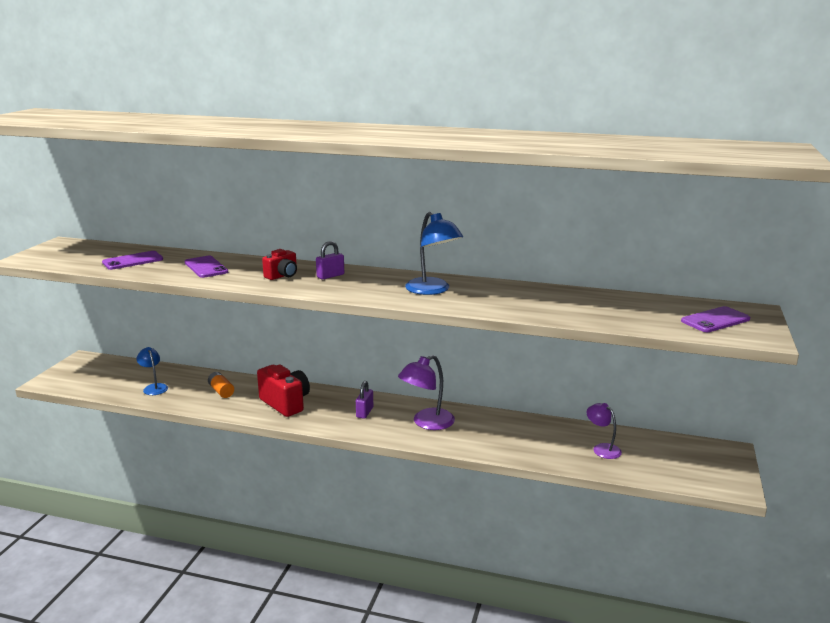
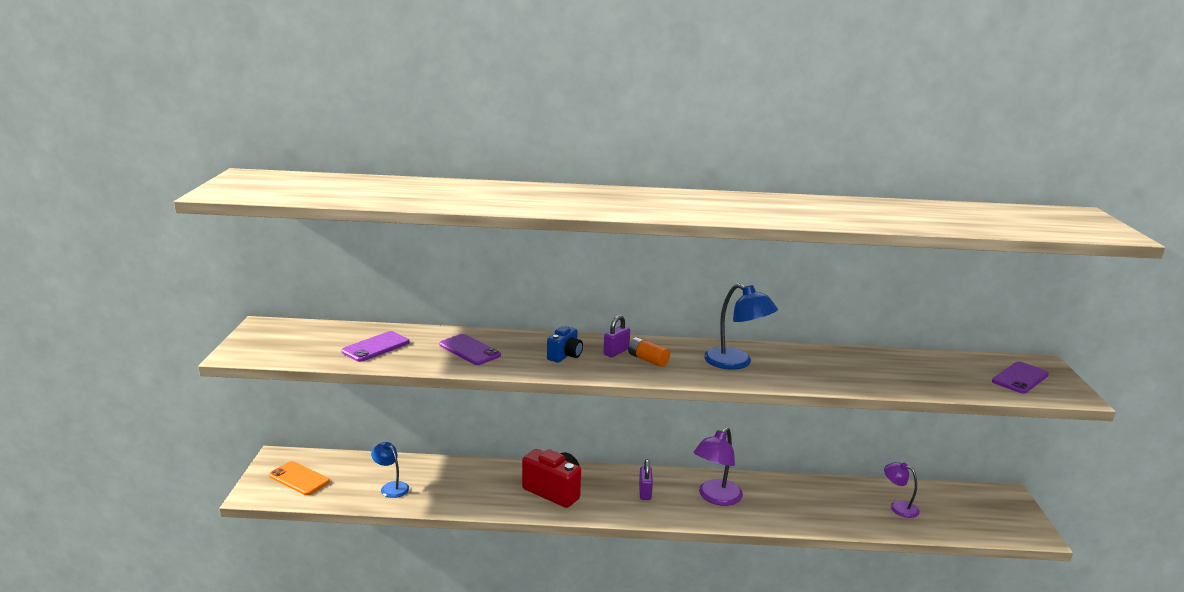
camera: 15 degrees left, 0 degrees up
orange battery [208,372,234,398] -> orange battery moved to [628,337,670,367]
red camera [262,249,297,280] -> blue camera [547,326,583,363]
none -> orange phone [269,461,330,495]

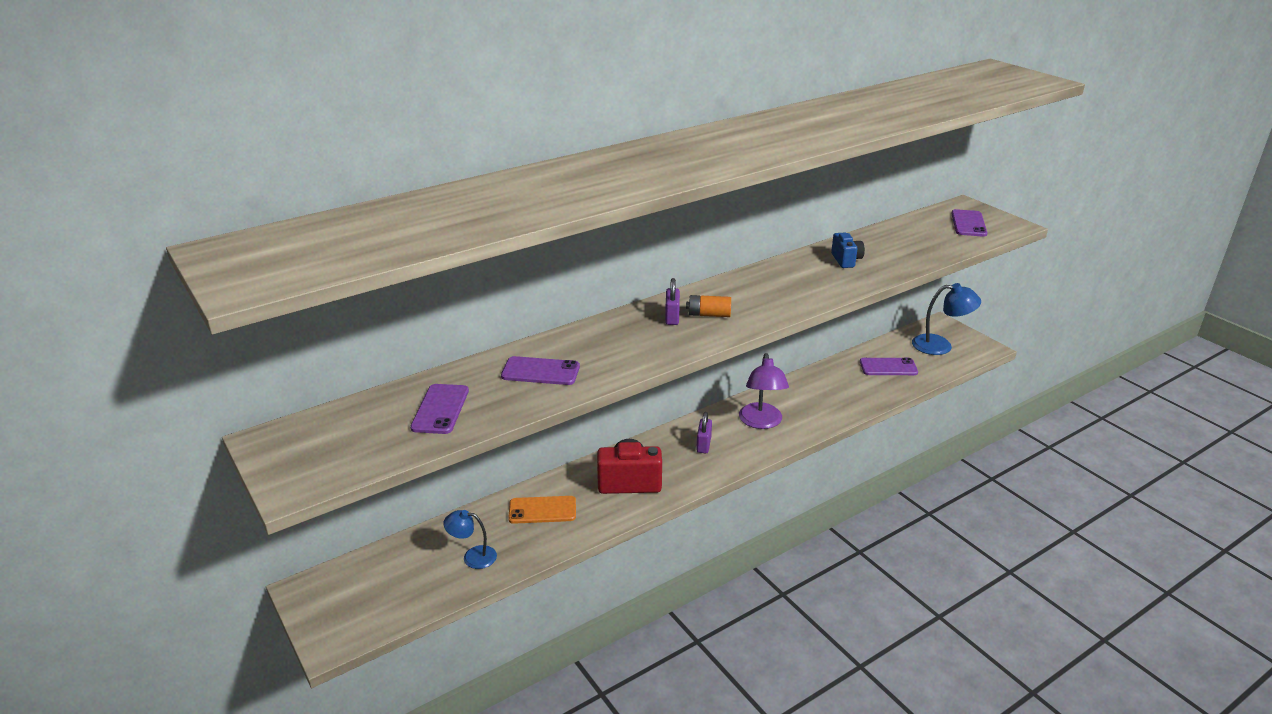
camera: 35 degrees left, 10 degrees up
orange phone [269,461,330,495] -> orange phone moved to [508,496,576,524]
blue camera [547,326,583,363] -> blue camera moved to [831,233,865,268]
purple padlock [639,459,653,500] -> purple padlock turned 45 degrees clockwise [696,412,712,453]
blue lamp [704,283,778,370] -> blue lamp moved to [912,283,981,355]
purple lamp [884,462,920,518] -> purple phone [860,358,918,375]

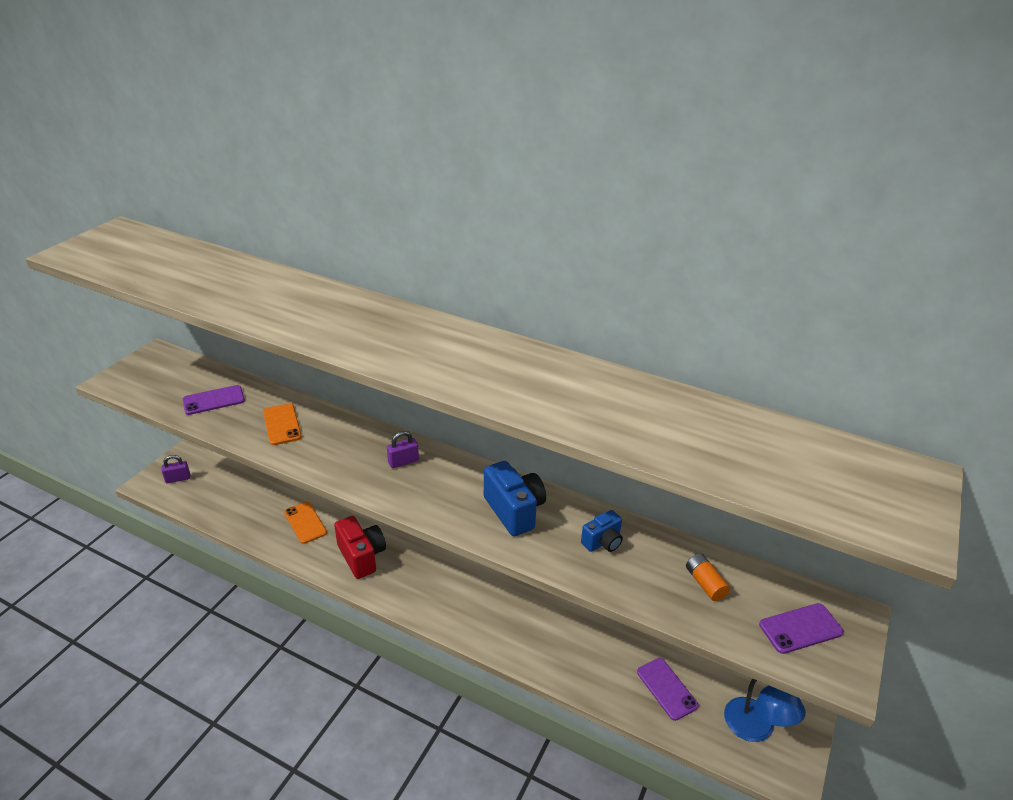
camera: 60 degrees right, 5 degrees up
blue lamp [443,510,497,569] -> none
purple phone [501,356,580,385] -> orange phone [263,403,302,445]
orange battery [686,295,731,317] -> orange battery moved to [686,554,730,601]
purple padlock [696,412,712,453] -> purple padlock moved to [161,455,190,483]
purple lamp [739,353,789,429] -> none
none -> blue camera [484,461,546,536]

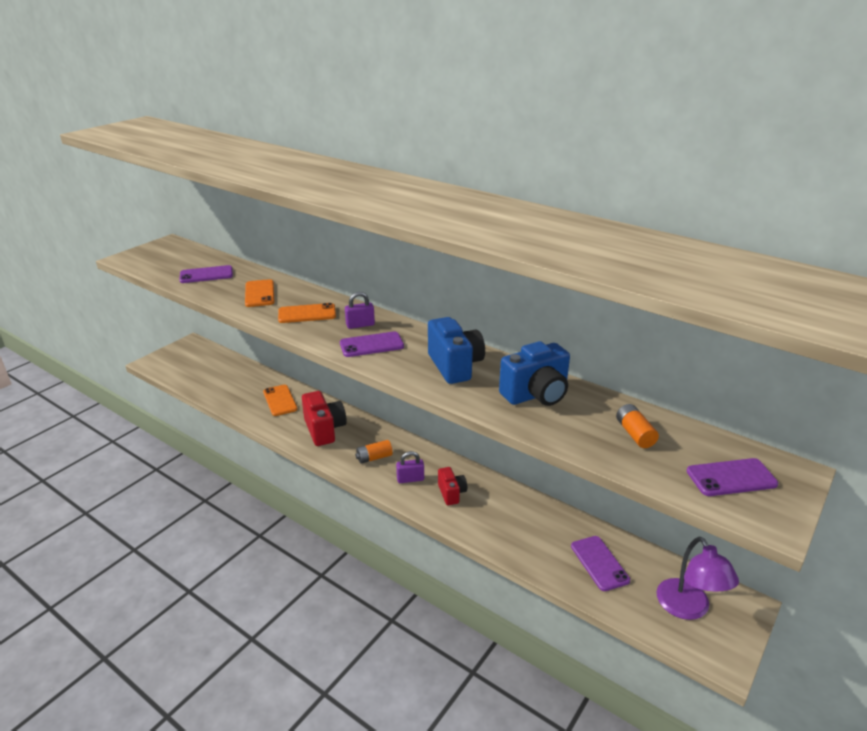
camera: 10 degrees right, 5 degrees down
purple padlock [161,455,190,483] -> purple padlock moved to [396,451,424,483]
blue camera [581,510,623,552] -> blue camera [499,341,570,406], size x1.68
blue lamp [724,679,806,742] -> purple lamp [656,537,739,620]
none -> orange phone [278,303,336,323]
none -> purple phone [340,331,404,357]
none -> orange battery [355,440,393,464]
none -> red camera [438,467,467,505]

